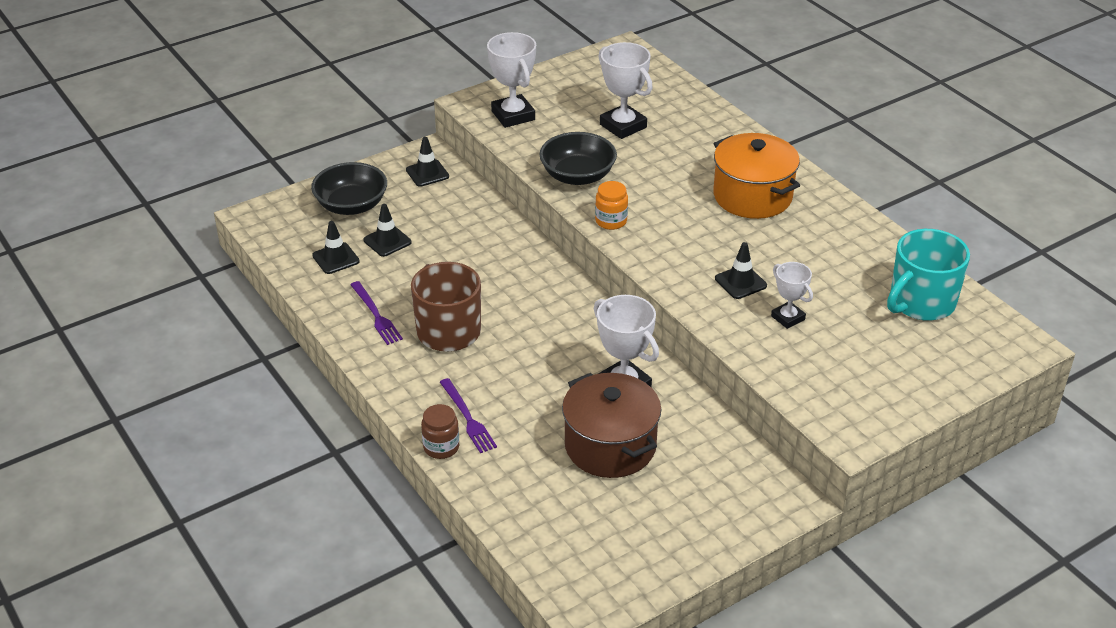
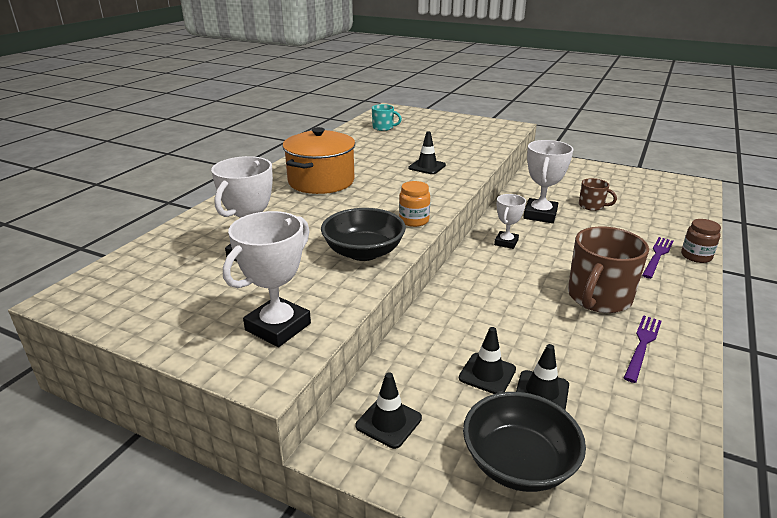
camera: 120 degrees left, 10 degrees down
black traffic cone [312,221,360,274] -> black traffic cone moved to [459,327,516,394]
brown pot [562,373,661,478] -> brown mug [579,178,617,211]
white trophy [771,262,813,329] -> white trophy moved to [494,194,526,249]
turquoise mug [887,229,970,321] -> turquoise mug [372,104,402,131], size x0.51

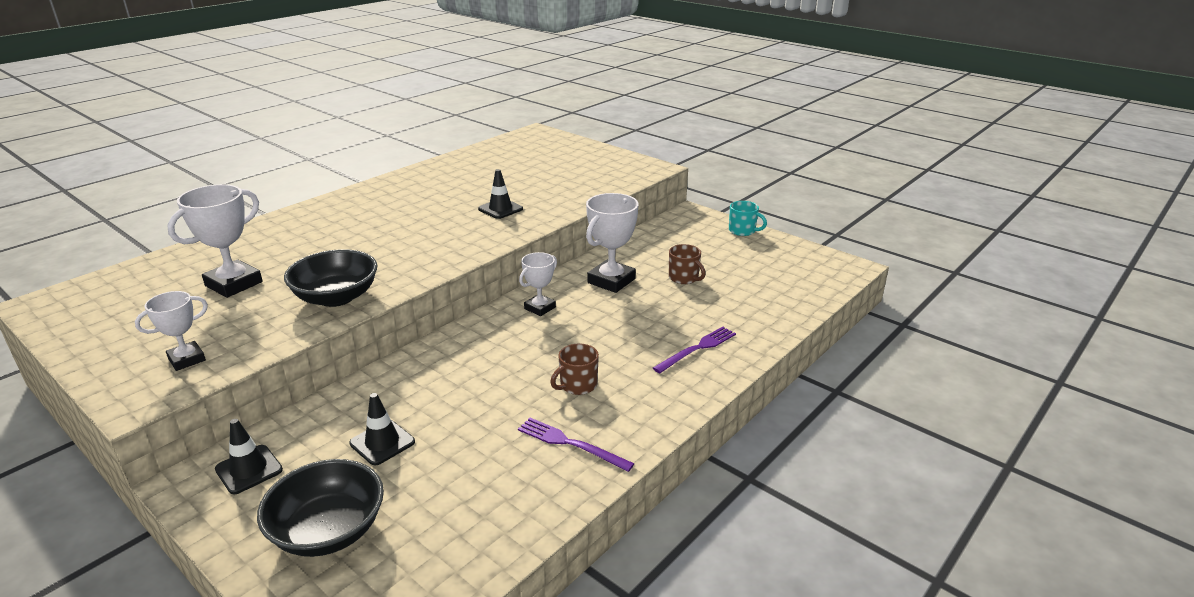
camera: 15 degrees right, 0 degrees up
white trophy [223,211,311,347] -> white trophy [135,291,208,371], size x0.61
orange pot [282,127,355,194] -> none
turquoise mug [372,104,402,131] -> turquoise mug moved to [729,201,767,236]
orange jar [399,181,430,227] -> none
black traffic cone [516,344,569,410] -> none
brown mug [568,226,649,313] -> brown mug [550,343,599,395], size x0.51
purple fork [624,315,662,383] -> purple fork turned 105 degrees counterclockwise [518,418,634,472]
brown jar [681,219,721,263] -> none

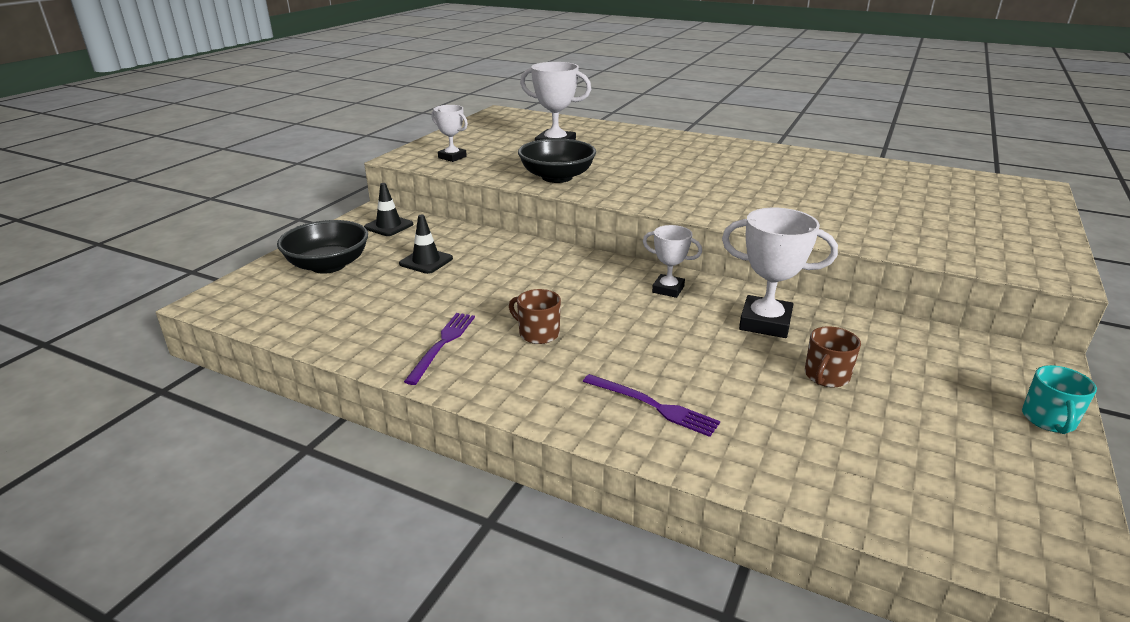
camera: 75 degrees right, 0 degrees up
black traffic cone [478,169,523,219] -> none

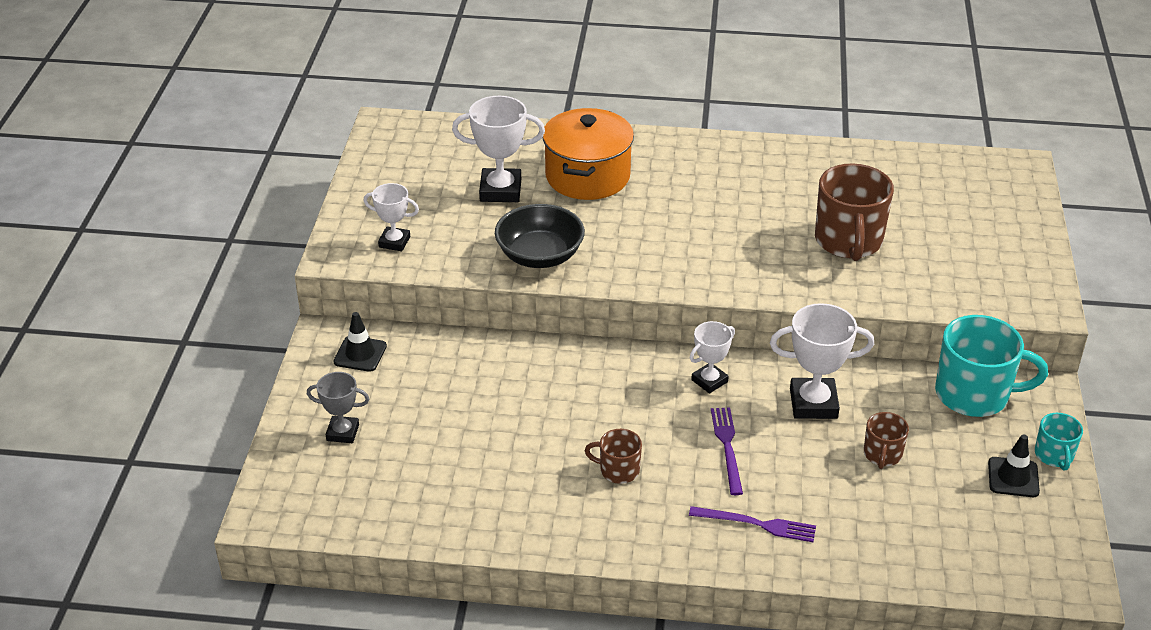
camera: 20 degrees left, 10 degrees up
black bowl [277,220,368,274] -> grey trophy [307,372,369,443]
black traffic cone [399,214,453,274] -> black traffic cone moved to [988,434,1040,497]
purple fork [404,313,475,385] -> purple fork moved to [711,407,743,495]
white trophy [643,225,702,298] -> white trophy turned 45 degrees counterclockwise [690,321,735,394]
none -> orange pot [543,108,634,200]
none -> brown mug [815,163,894,261]
none -> turquoise mug [935,315,1048,417]

